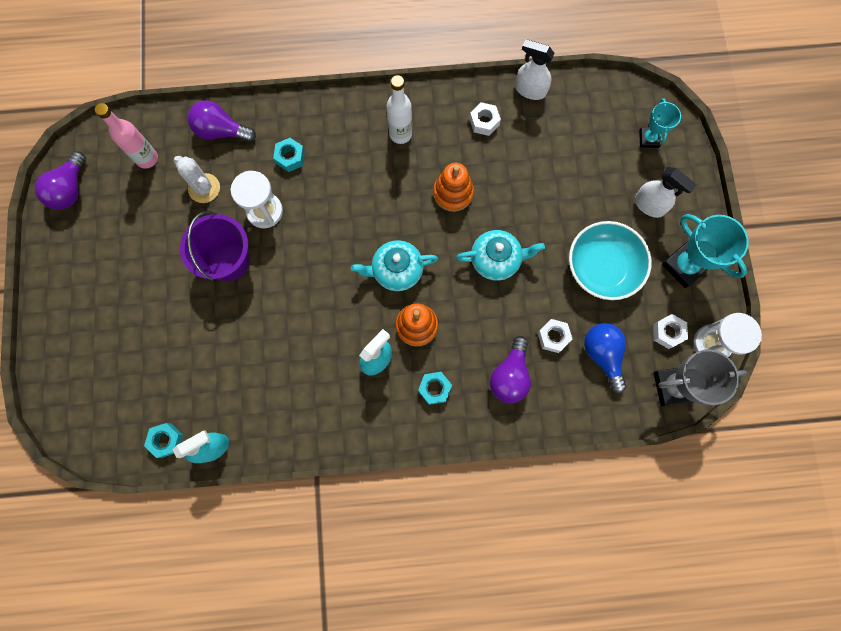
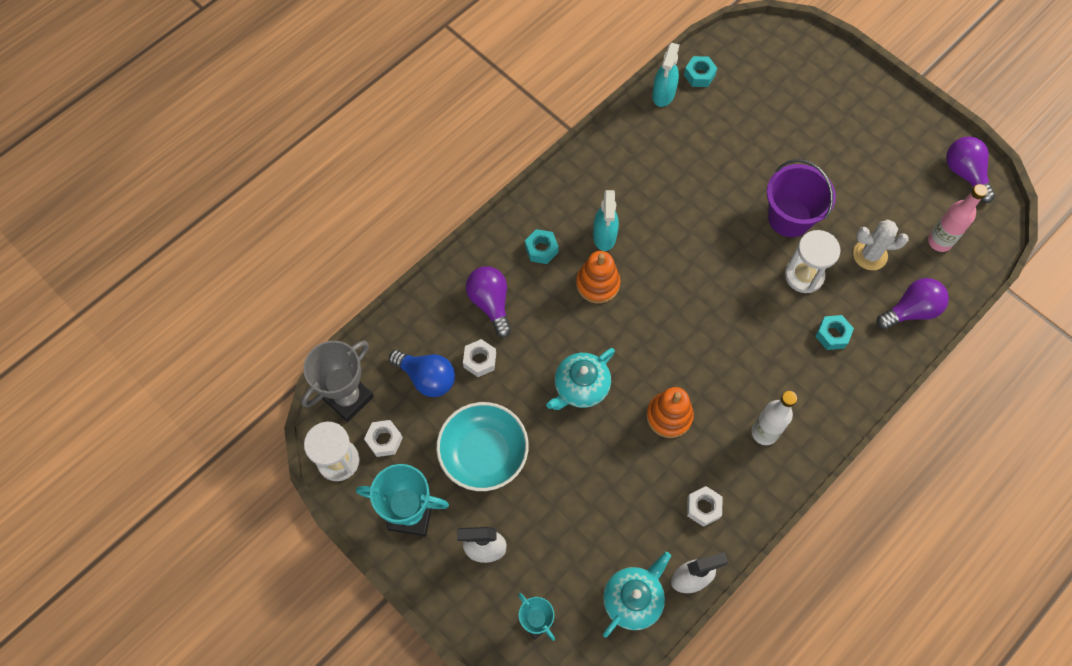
camera: 140 degrees right, 10 degrees down
turquoise teapot [351,240,438,291] -> turquoise teapot moved to [603,552,671,638]

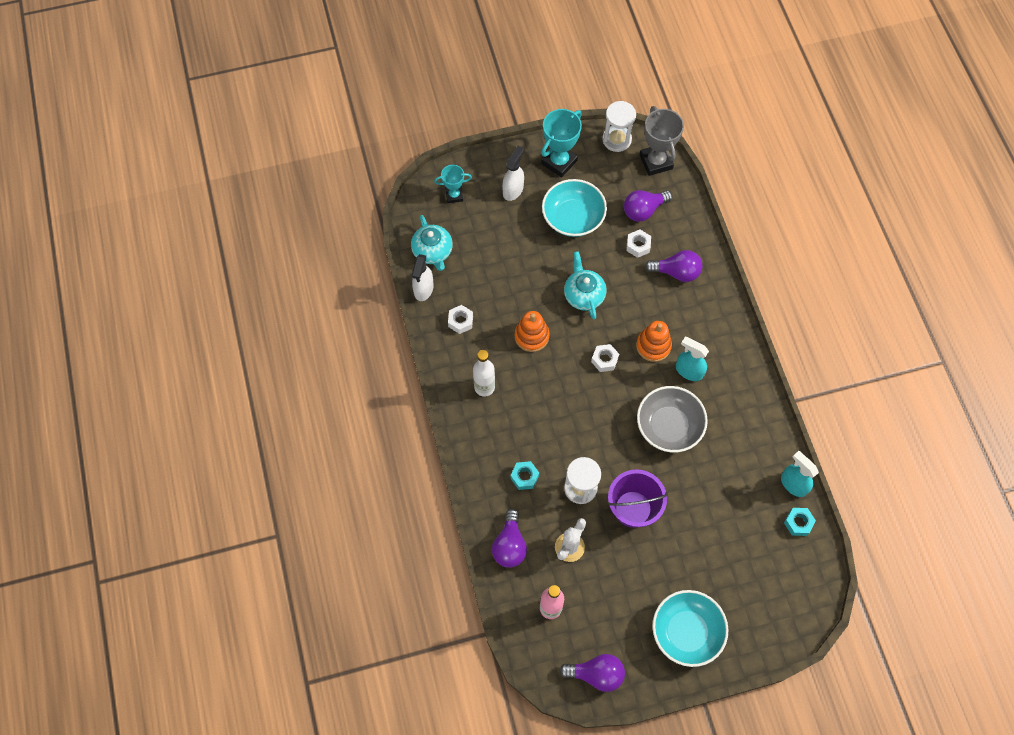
camera: 120 degrees right, 0 degrees up
white nut [364,420,403,457] -> white nut moved to [591,344,619,372]
blue light bulb [389,350,455,397] -> purple light bulb [624,190,672,222]
turquoise nut [525,229,559,264] -> none
none -> grey bowl [637,386,708,453]
none -> turquoise bowl [652,590,729,667]

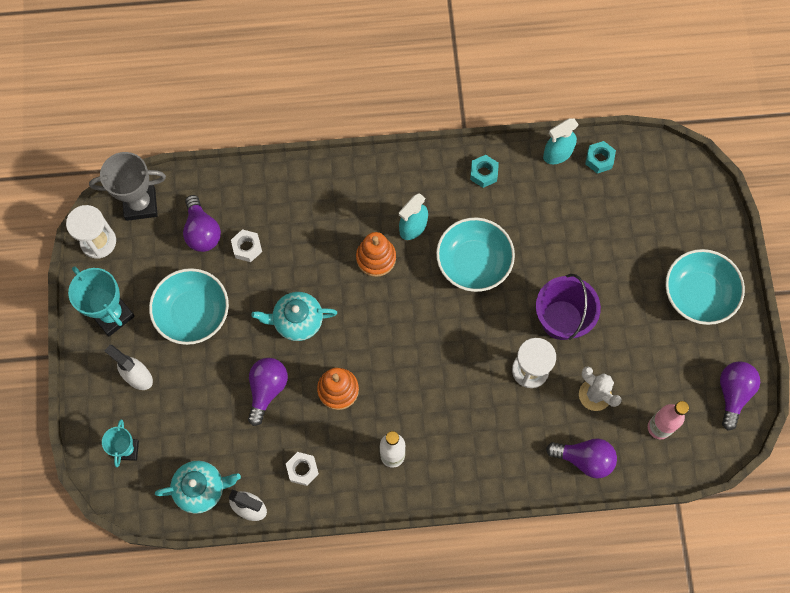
camera: 80 degrees left, 5 degrees up
turquoise nut [510,461,539,490] -> turquoise nut moved to [470,155,499,188]
white nut [591,344,619,372] -> none
grey bowl [637,386,708,453] -> turquoise bowl [436,218,515,292]
purple light bulb [645,250,702,282] -> purple light bulb moved to [248,358,288,426]

